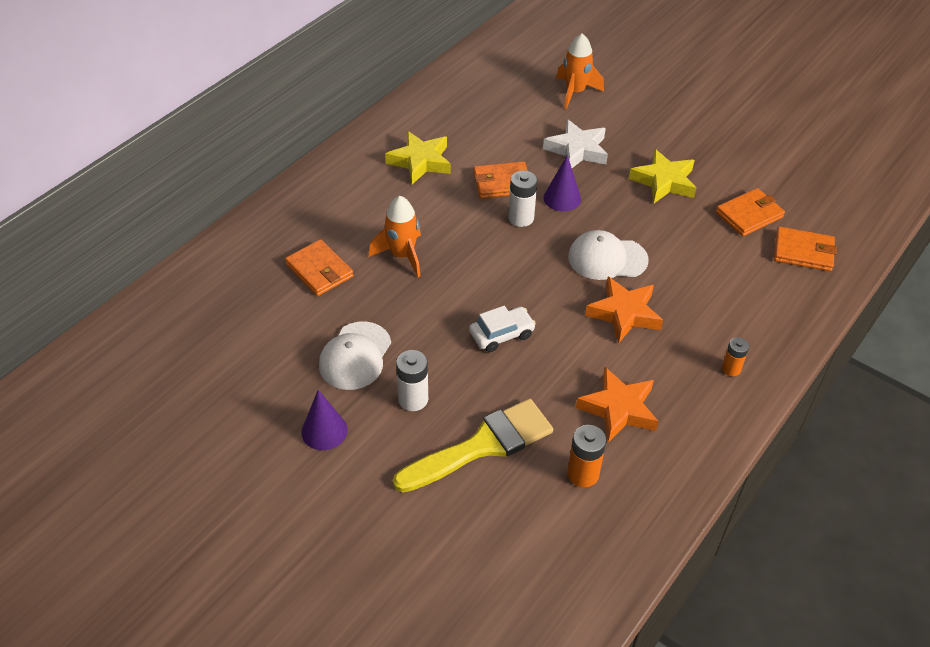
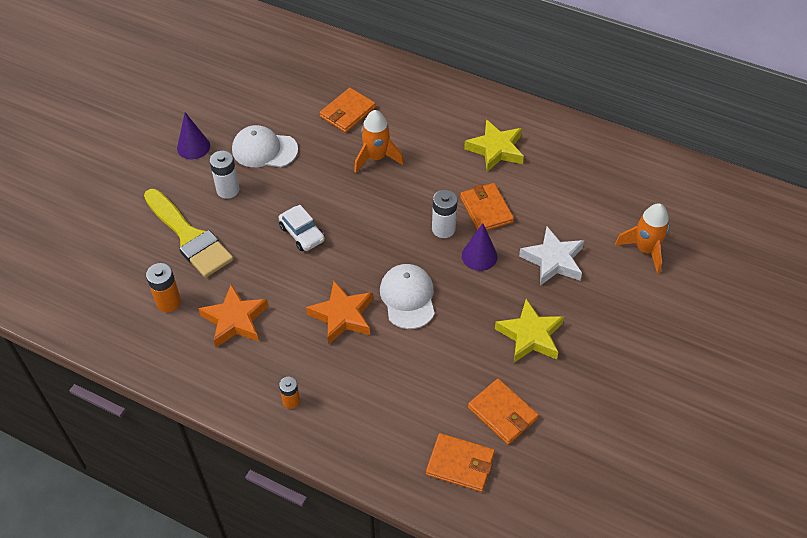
camera: 80 degrees right, 5 degrees up
orange wallet [774,227,837,271] -> orange wallet turned 75 degrees counterclockwise [426,433,495,492]

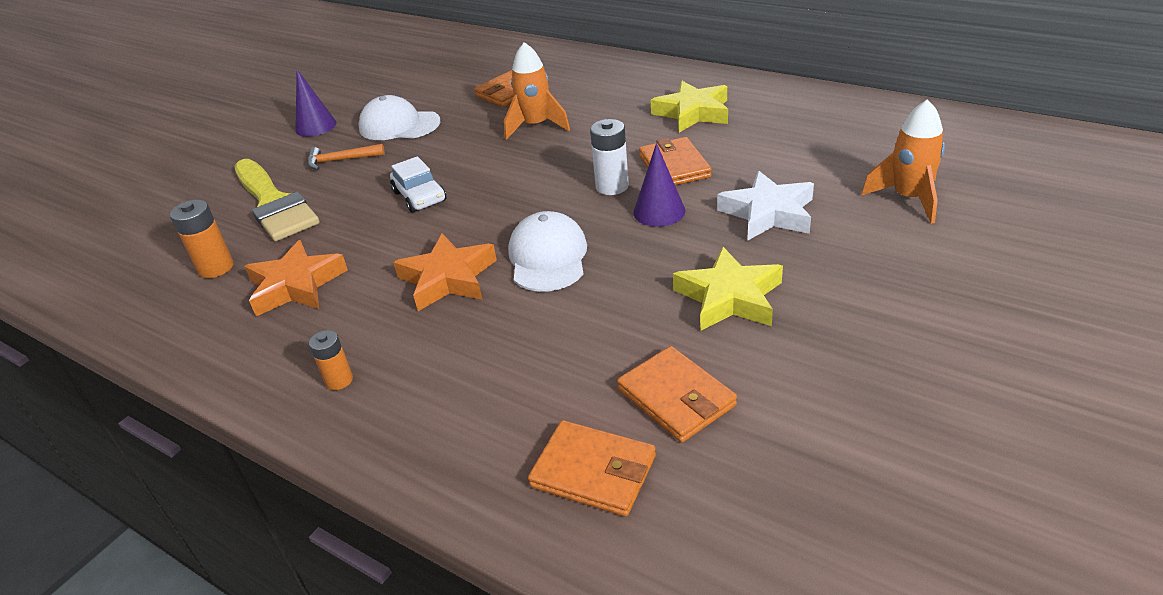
camera: 10 degrees right, 15 degrees down
white battery [210,151,239,199] -> orange hammer [307,144,385,170]

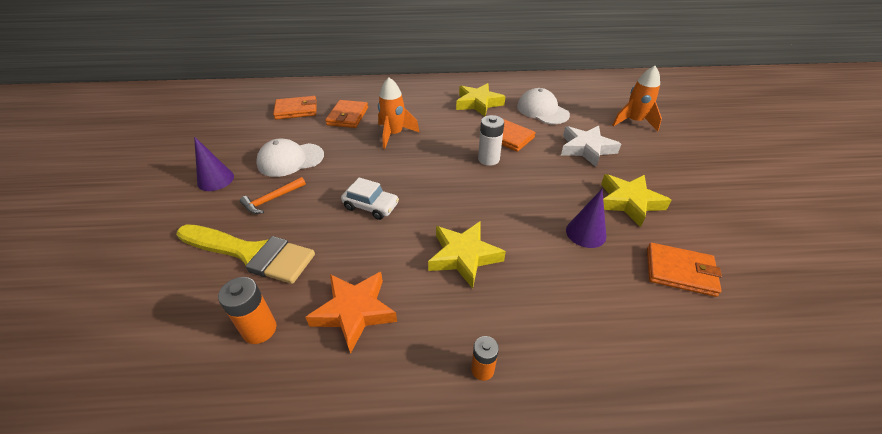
camera: 40 degrees left, 5 degrees up
orange star [393,233,497,311] -> yellow star [428,221,506,289]
white cap [508,211,587,292] -> white cap moved to [517,88,570,124]
orange wallet [528,420,656,517] -> orange wallet moved to [273,96,317,120]
purple cone [633,143,685,227] -> purple cone moved to [566,189,606,248]

